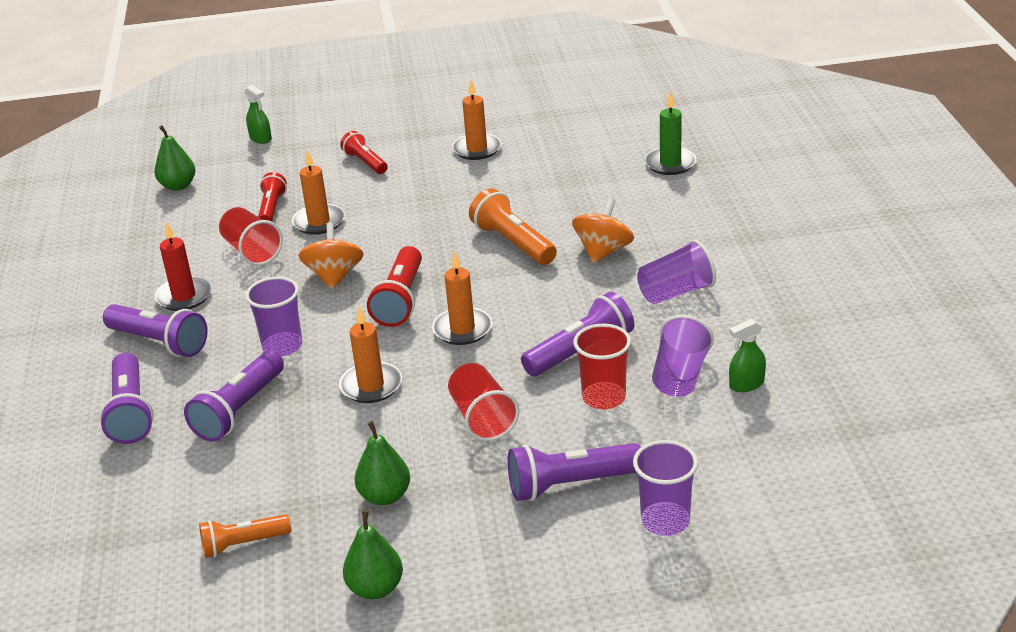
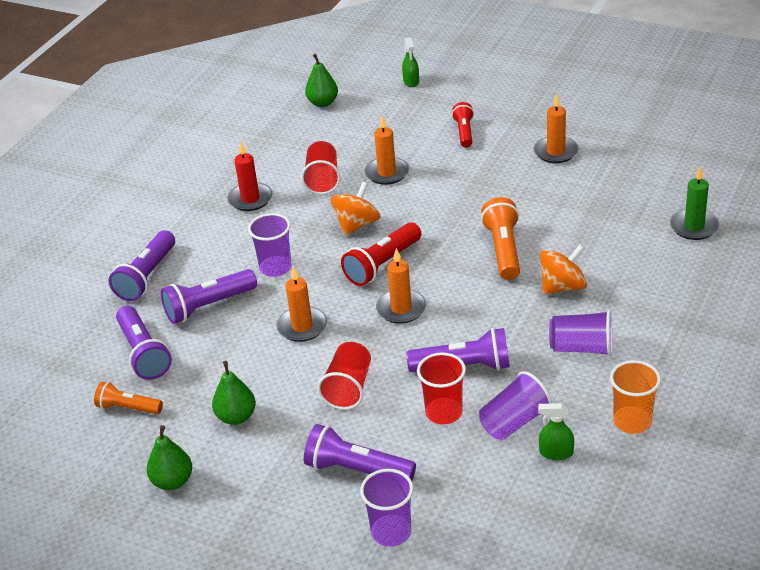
camera: 35 degrees right, 5 degrees up
purple flashlight [103,304,208,357] -> purple flashlight moved to [116,306,172,380]
red flashlight [258,172,287,222] -> none
none -> orange cup [610,360,661,434]

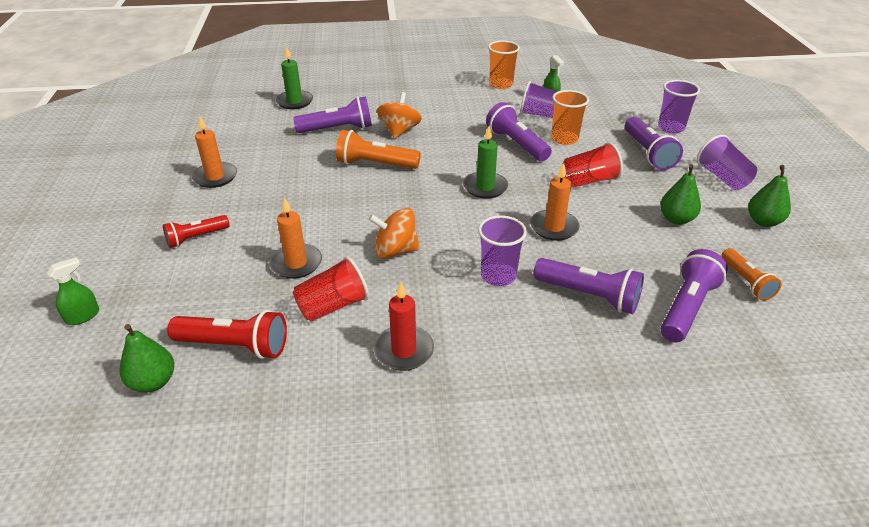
camera: 125 degrees left, 0 degrees up
purple flashlight [109,230,175,301] -> purple flashlight moved to [293,96,372,133]
red flashlight [341,222,421,286] -> red flashlight moved to [167,310,287,359]
orange candle [376,248,426,324] -> green candle [463,126,508,199]
red cup [417,352,466,425] -> orange cup [551,90,589,145]
orange flashlight [481,197,520,280] -> orange flashlight turned 45 degrees clockwise [336,130,421,169]
orange spinning top [540,244,587,294] -> orange spinning top turned 75 degrees clockwise [377,92,422,139]
purple cup [549,310,613,356] -> purple cup moved to [697,135,757,190]

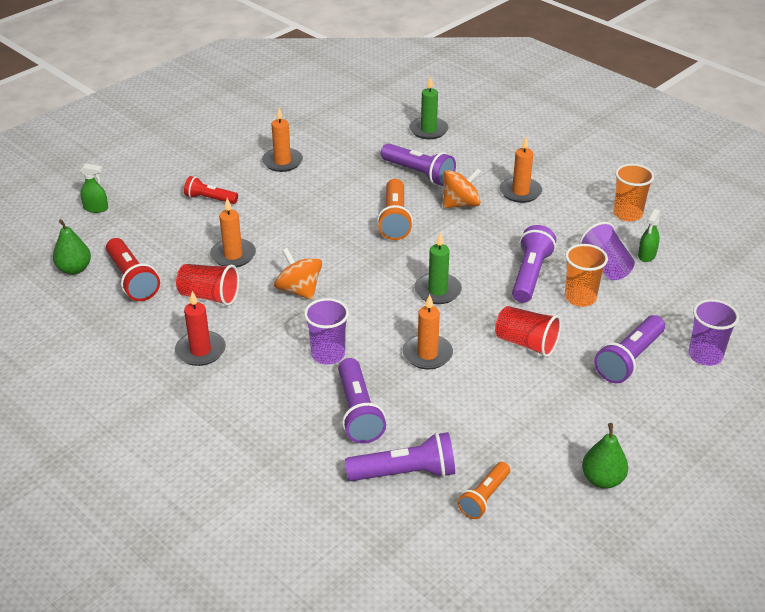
camera: 50 degrees right, 0 degrees up
orange flashlight [336,130,421,169] -> orange flashlight turned 150 degrees counterclockwise [377,179,413,240]
green pear [660,164,701,225] -> none
purple cup [697,135,757,190] -> none
none -> orange candle [500,137,542,203]

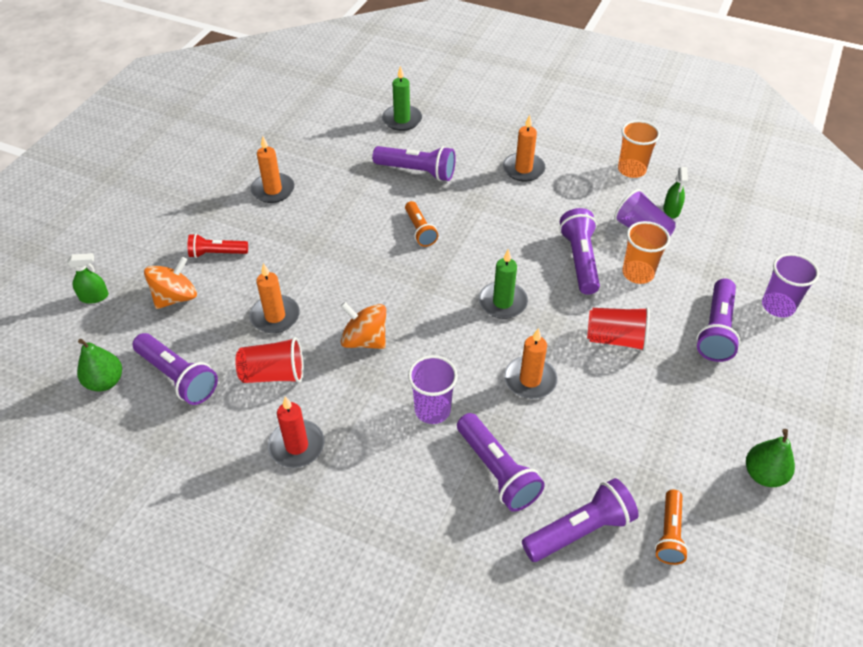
camera: 20 degrees left, 10 degrees up
red flashlight [106,238,160,301] -> purple flashlight [133,333,218,405]
orange flashlight [377,179,413,240] -> orange flashlight [405,201,438,247], size x0.65
orange spinning top [443,168,481,208] -> orange spinning top moved to [144,257,197,309]

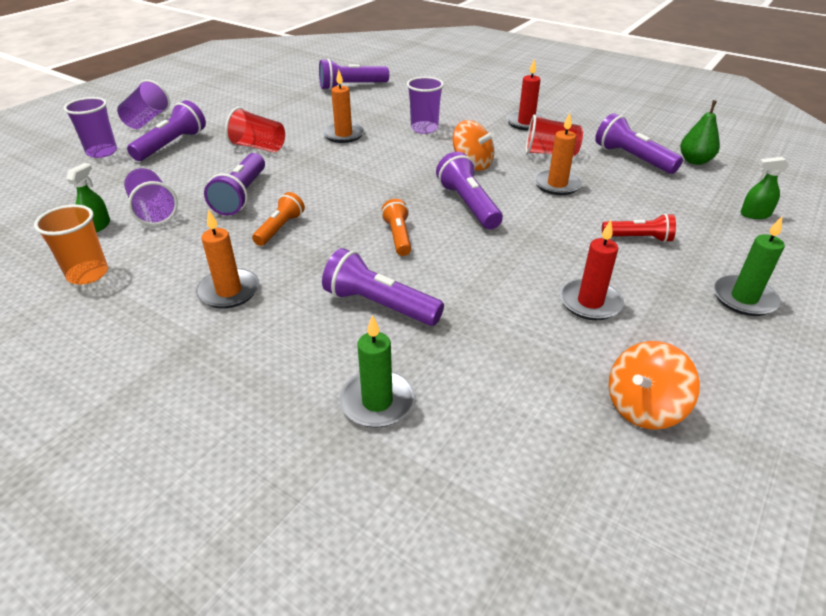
camera: 170 degrees left, 10 degrees down
orange spinning top [144,257,197,309] -> orange spinning top moved to [609,341,700,430]
orange candle [251,136,294,203] -> red candle [560,220,624,320]
purple flashlight [457,413,545,512] -> purple flashlight moved to [436,152,503,229]
green candle [479,249,528,319] -> green candle moved to [713,216,785,316]
orange cup [622,221,670,284] -> none
orange flashlight [655,490,689,565] -> orange flashlight moved to [252,192,305,246]
green pear [746,429,795,487] -> none
none -> purple cup [117,80,170,129]

